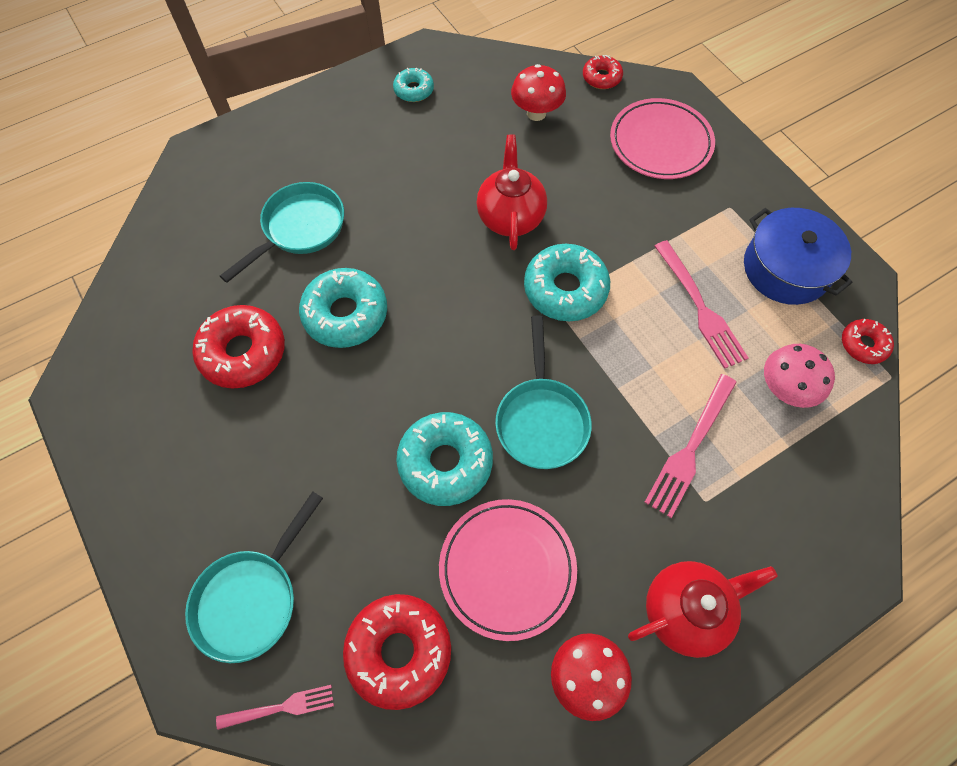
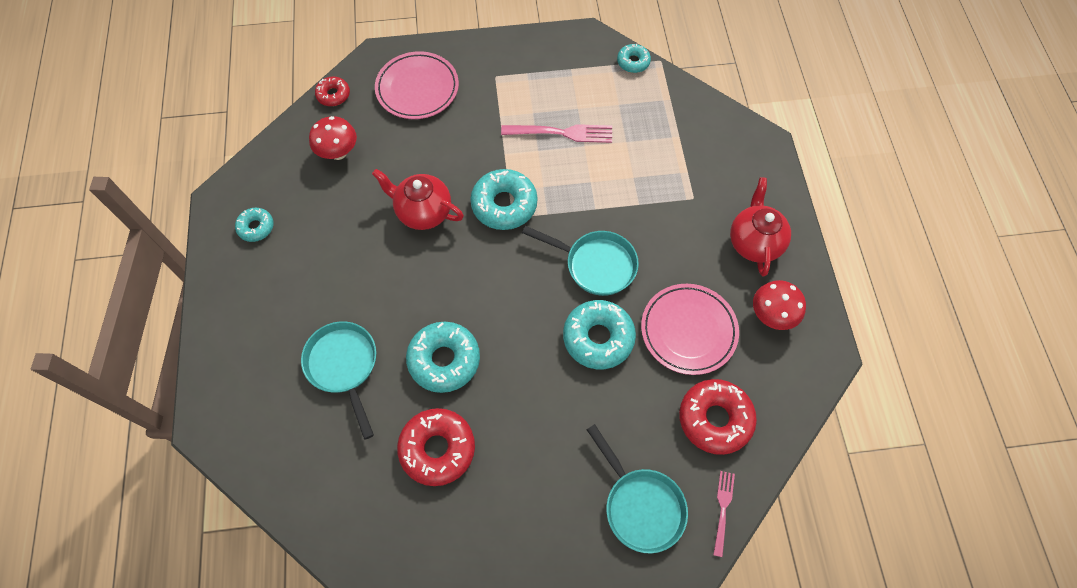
camera: 65 degrees left, 0 degrees up
pink fork [644,374,737,518] -> none
blue pot [744,208,852,305] -> none
pink mushroom [764,344,835,408] -> none
red donut [842,319,894,364] -> turquoise donut [617,44,651,73]

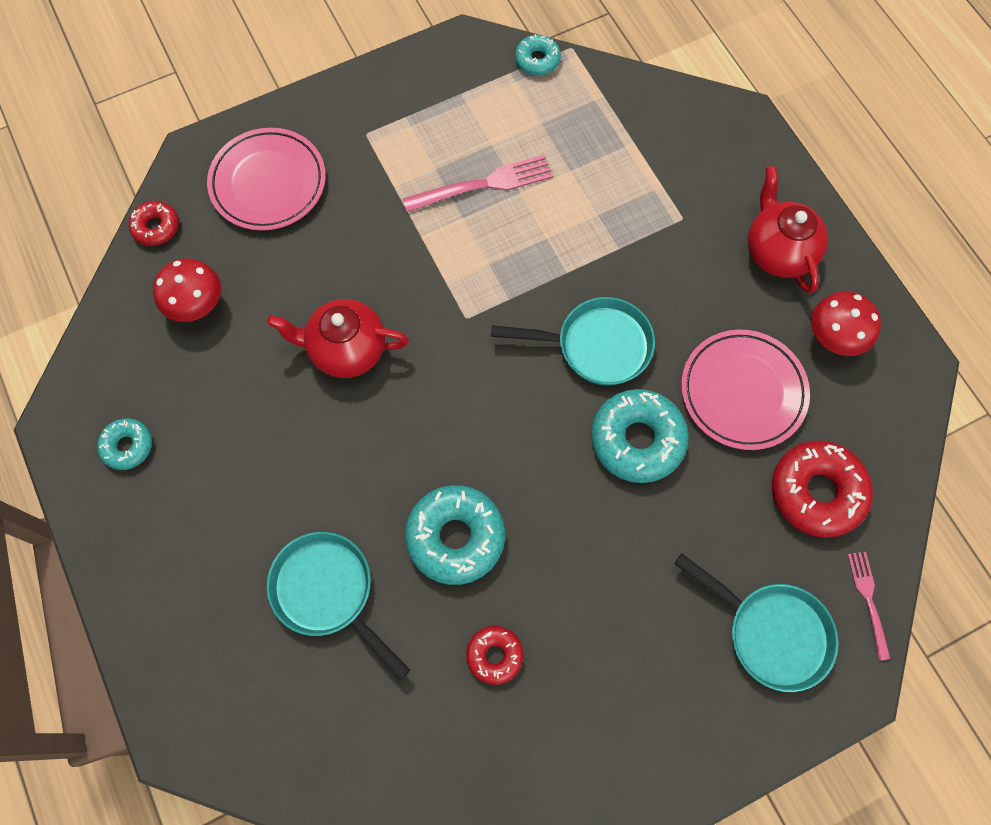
camera: 20 degrees left, 5 degrees up
red donut [397,408,475,486] -> red donut [466,626,523,685], size x0.55
turquoise donut [470,169,538,230] -> none

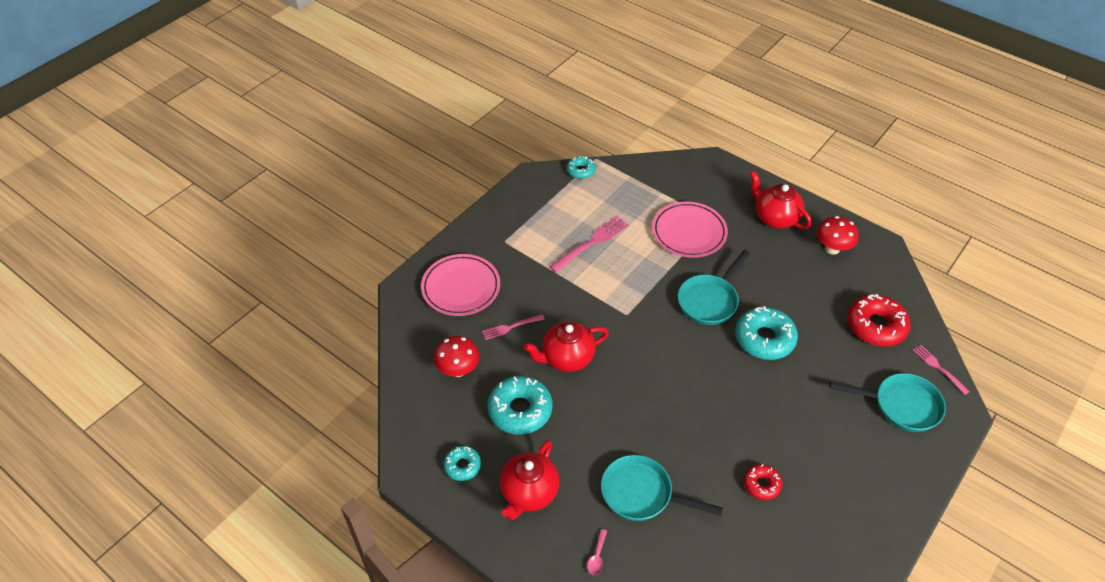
camera: 25 degrees left, 20 degrees down
red donut [129,201,179,246] -> none
turquoise donut [405,485,505,585] -> turquoise donut moved to [487,376,552,435]
turquoise pan [491,297,655,385] -> turquoise pan turned 150 degrees clockwise [678,250,750,325]
pink plate [681,329,810,450] -> pink plate moved to [652,201,728,258]
none -> pink fork [482,314,544,340]
none -> red teapot [500,440,560,520]
none -> pink spoon [587,529,607,575]

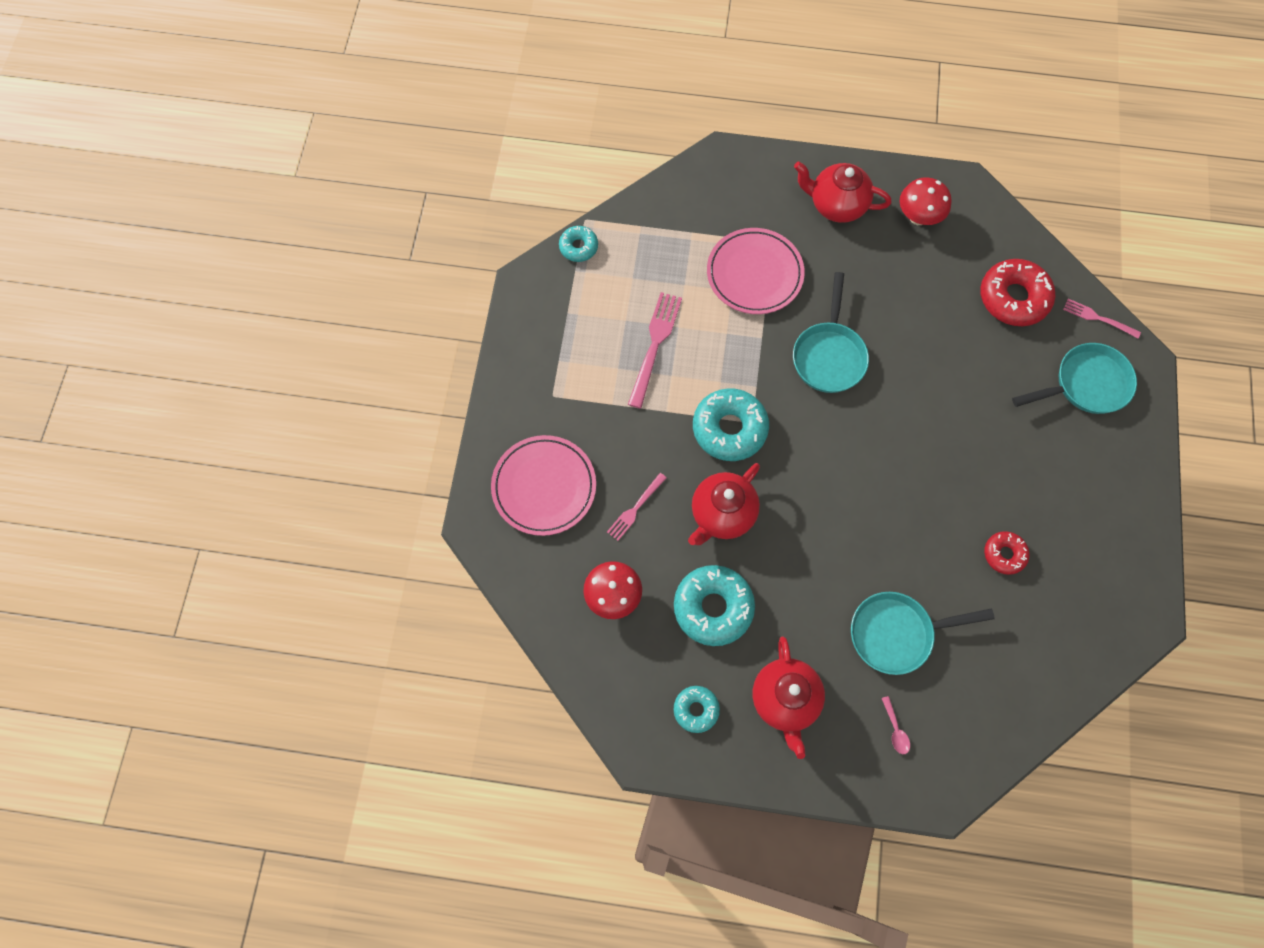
camera: 30 degrees left, 20 degrees up
turquoise donut [735,306,798,360] -> turquoise donut moved to [693,388,769,461]

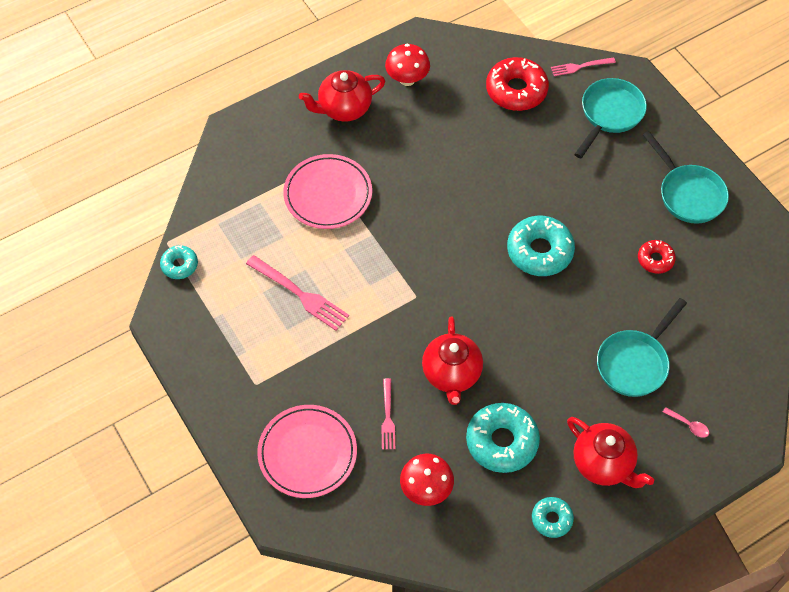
camera: 40 degrees left, 10 degrees down
pink fork [628,292,682,408] -> pink fork turned 150 degrees clockwise [246,255,349,331]
turquoise donut [693,388,769,461] -> turquoise donut moved to [507,216,575,276]
turquoise pan [793,272,869,393] -> turquoise pan moved to [643,131,729,224]

